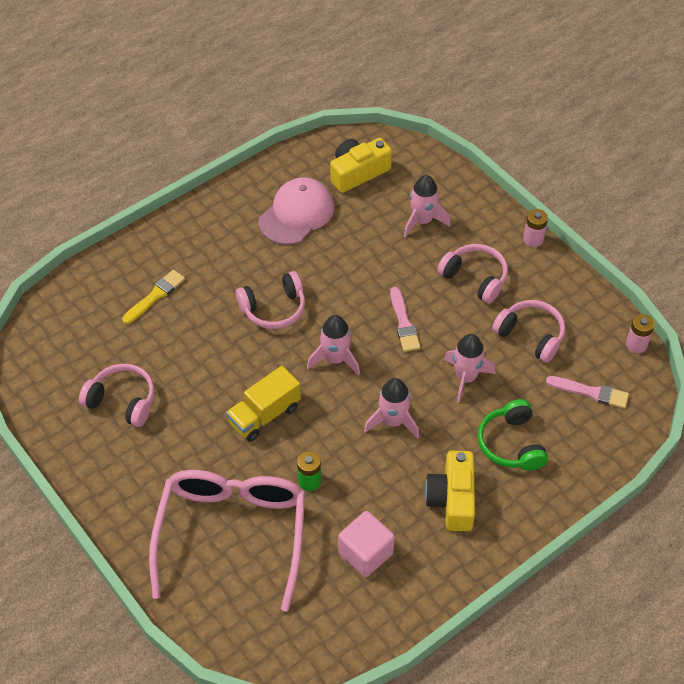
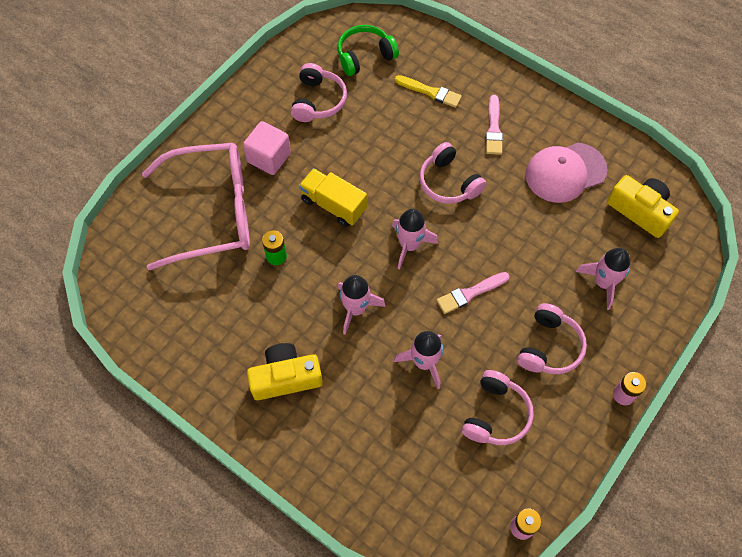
camera: 75 degrees right, 10 degrees up
pink cap [258,177,334,245] -> pink cap turned 135 degrees clockwise [526,143,608,203]
pink cube [338,511,395,577] -> pink cube moved to [243,121,291,175]
green headphones [478,399,548,471] -> green headphones moved to [337,25,399,76]
pink brush [546,376,629,409] -> pink brush moved to [486,95,503,155]

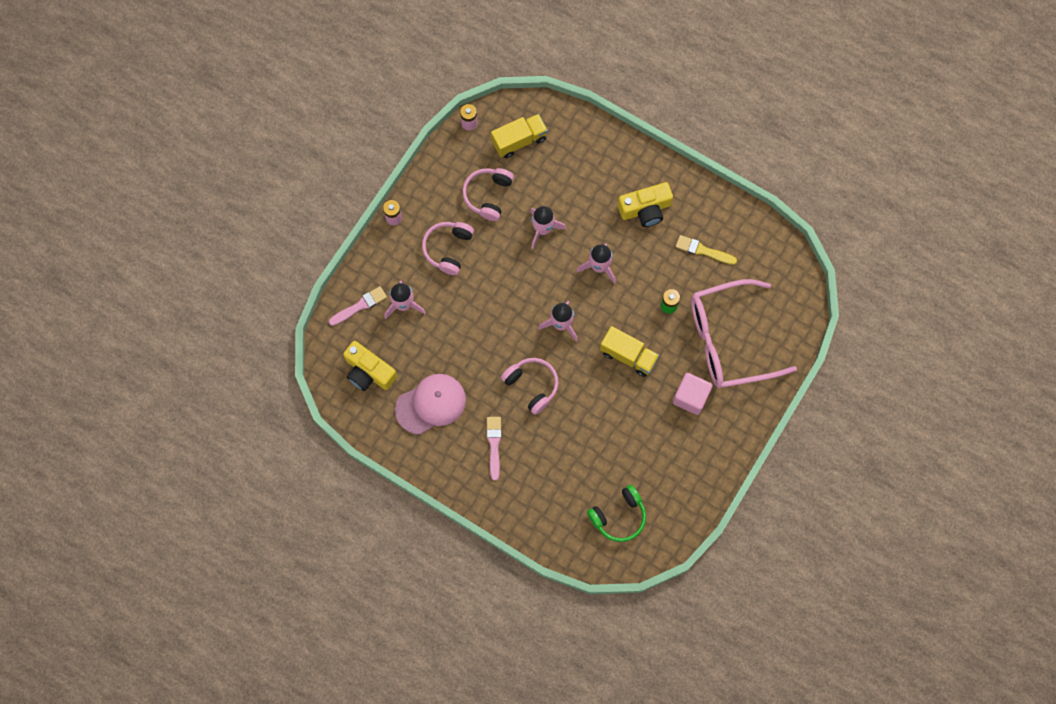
camera: 175 degrees right, 10 degrees up
pink headphones [291,63,347,122] -> none
yellow brush [395,75,462,108] -> yellow brush moved to [676,235,737,265]
pink brush [436,272,509,314] -> pink brush moved to [329,286,387,326]
none -> yellow truck [491,114,548,158]

